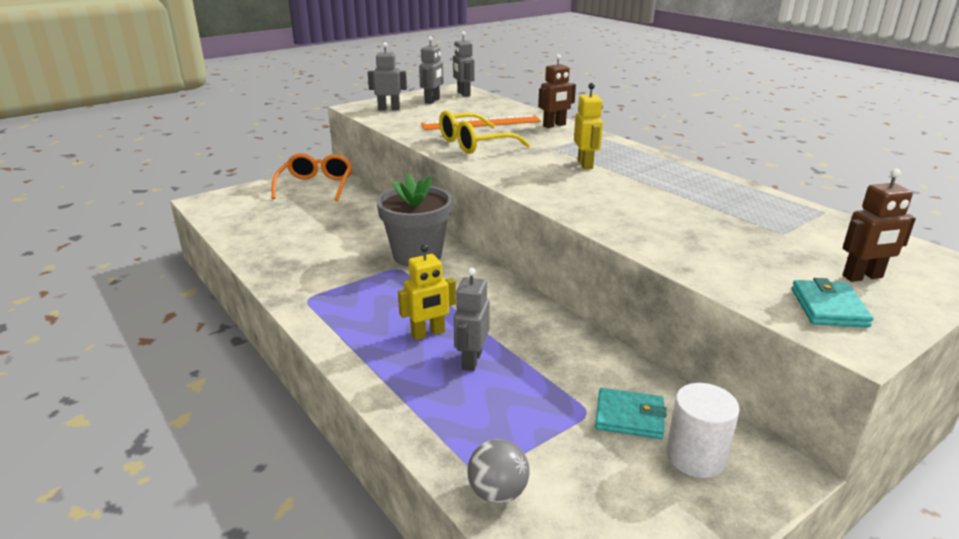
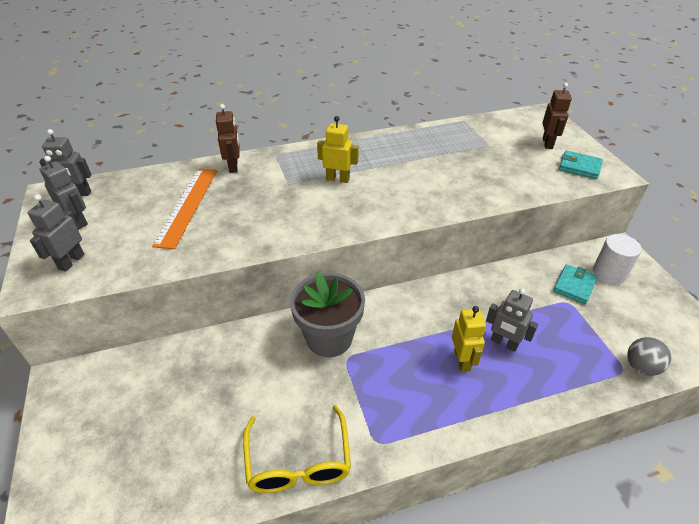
camera: 70 degrees left, 15 degrees up
orange glasses [272,153,352,201] -> none
yellow glasses [439,110,530,154] -> yellow glasses moved to [243,405,351,493]

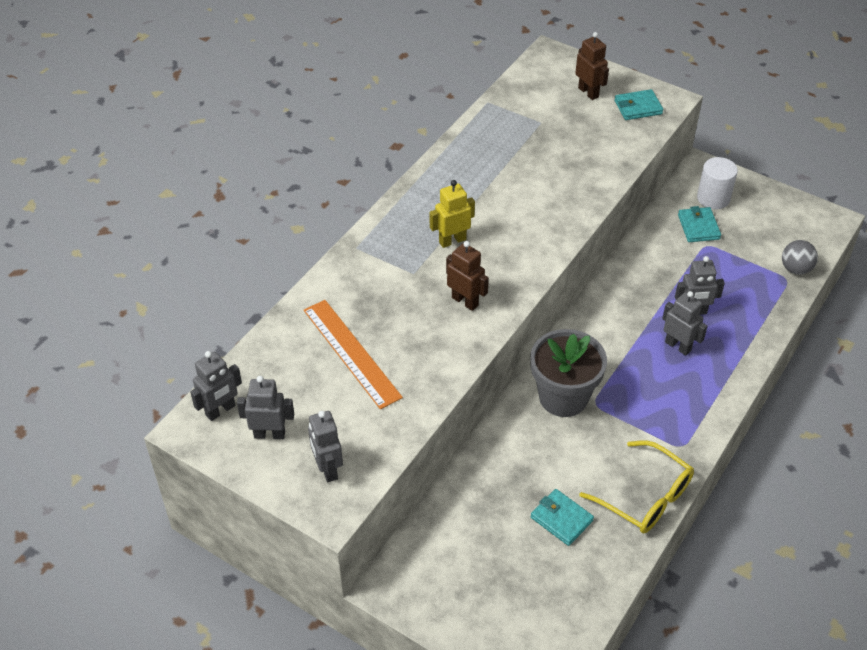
camera: 40 degrees left, 5 degrees up
brown robot [216,104,240,173] -> brown robot moved to [446,241,489,311]
yellow robot [452,306,486,372] -> grey robot [662,291,708,356]
none -> turquoise wallet [531,489,594,546]

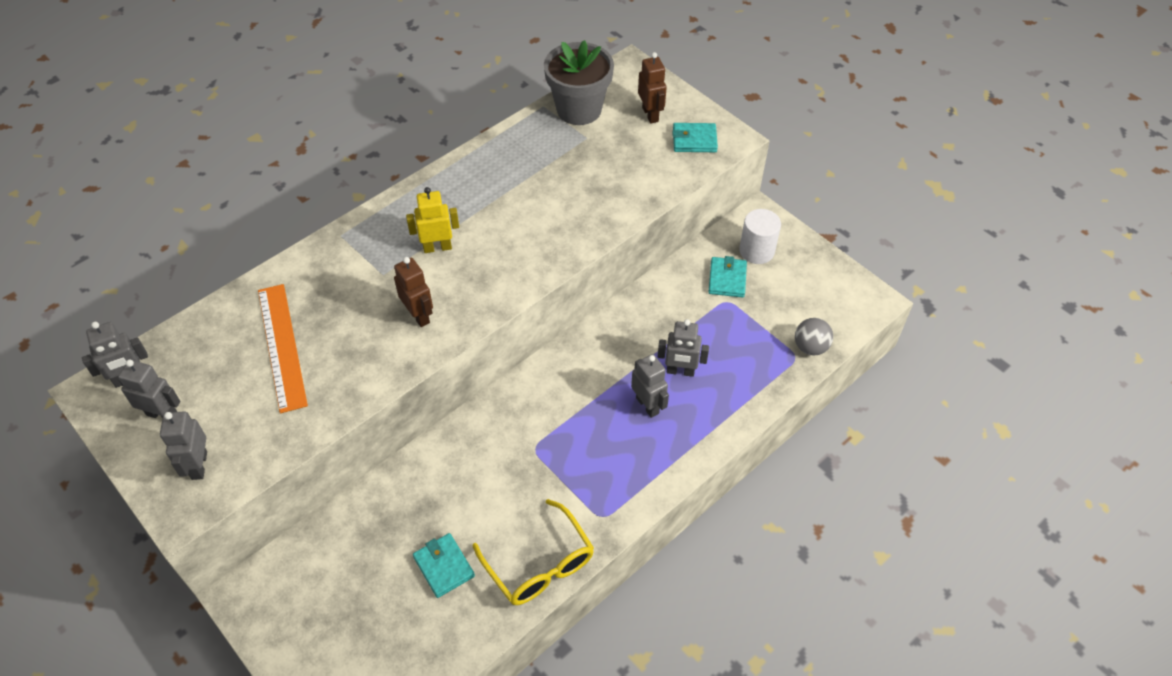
camera: 15 degrees right, 5 degrees up
grey flower pot [530,329,607,417] -> grey flower pot moved to [544,40,614,125]

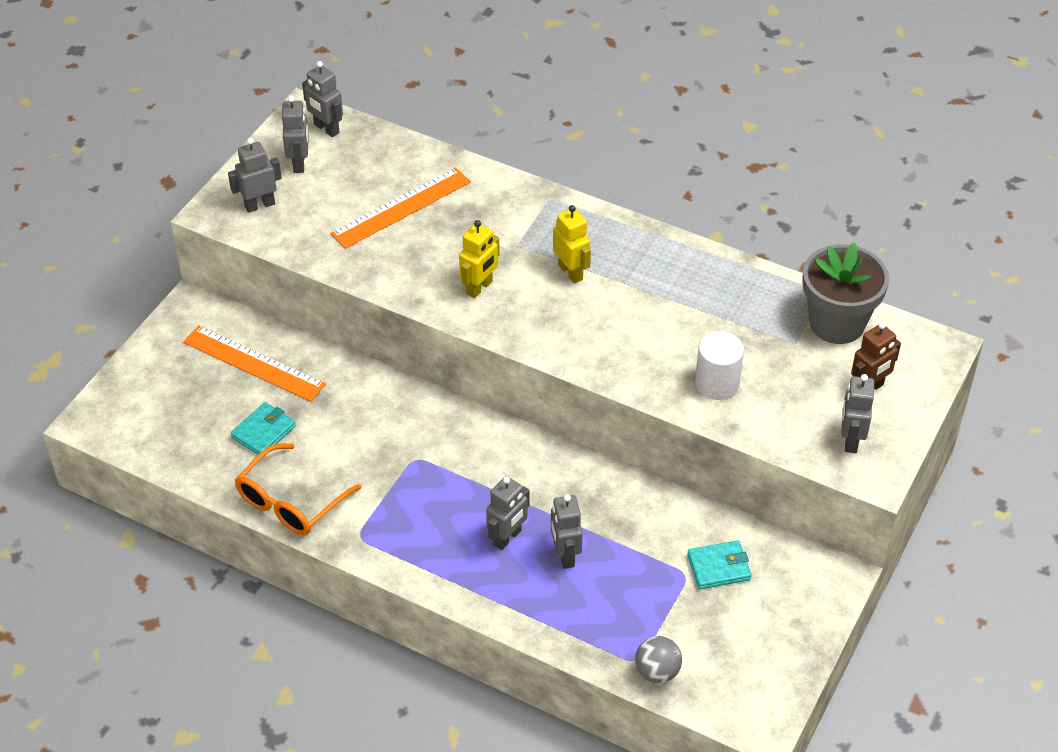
camera: 70 degrees right, 5 degrees down
brown robot [394,257,433,327] -> yellow robot [459,220,500,298]
yellow glasses [472,499,594,605] -> orange glasses [235,443,362,535]
turquoise wallet [672,123,718,152] -> grey robot [841,374,874,453]
white cylinder [739,209,781,264] -> white cylinder moved to [695,331,744,400]
none -> orange ruler [183,325,326,402]

